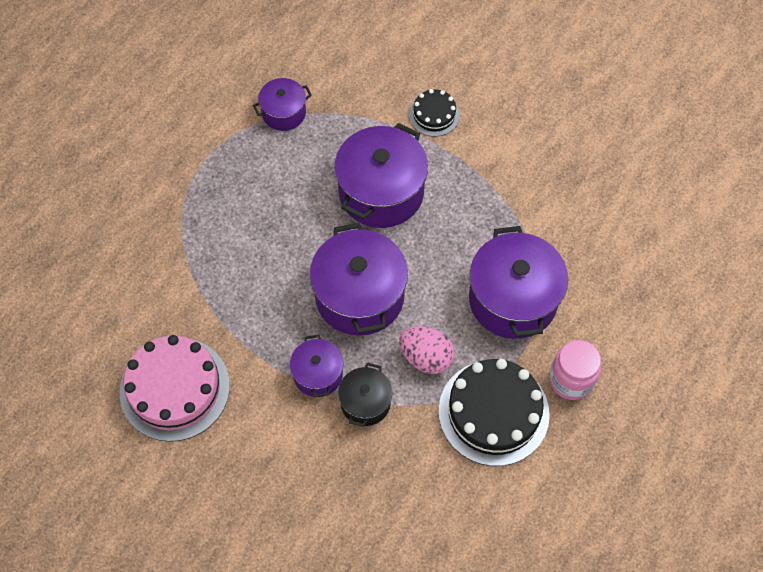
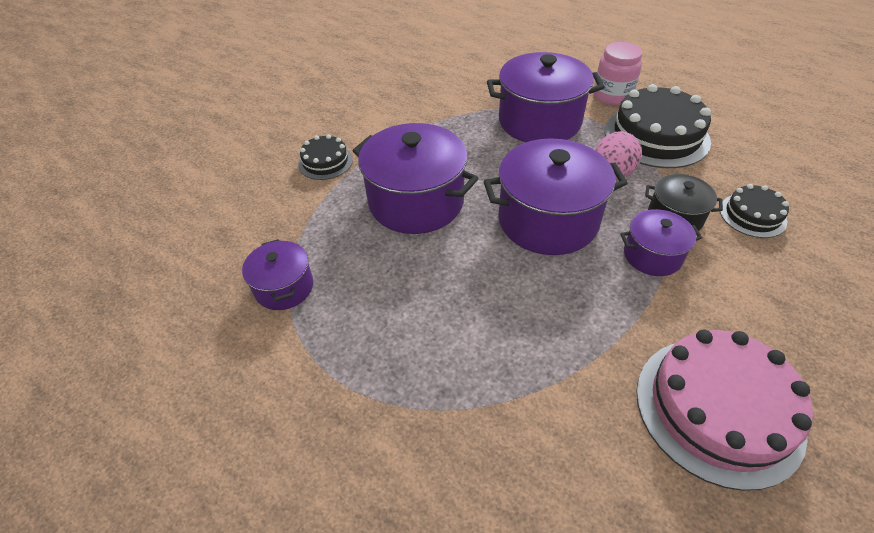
camera: 85 degrees left, 15 degrees down
none -> black cake [720,184,789,238]

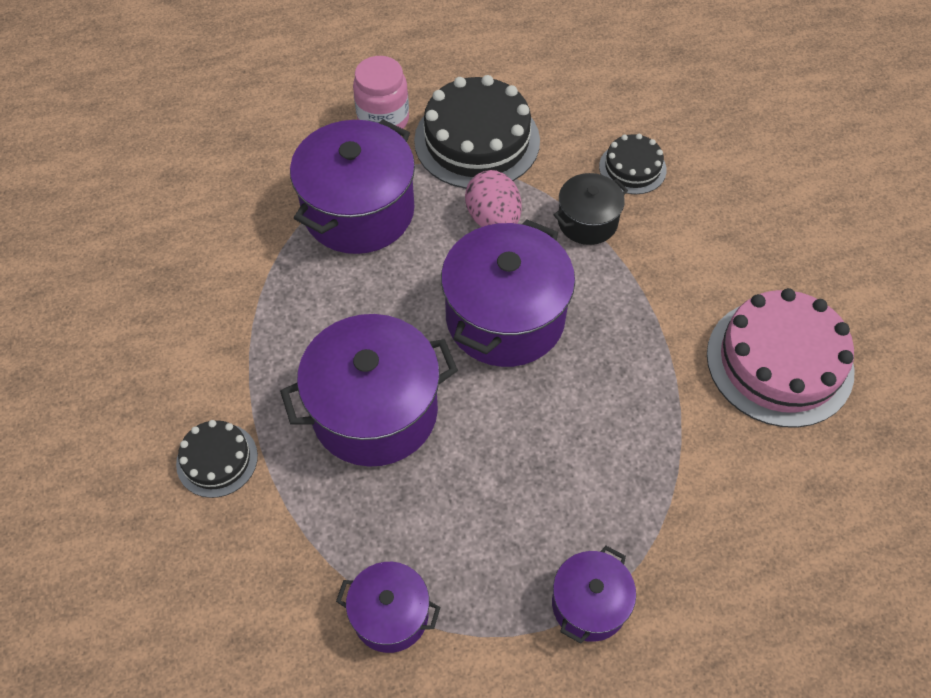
camera: 55 degrees left, 10 degrees up
purple pot [620,209,702,276] -> purple pot moved to [552,546,636,644]

